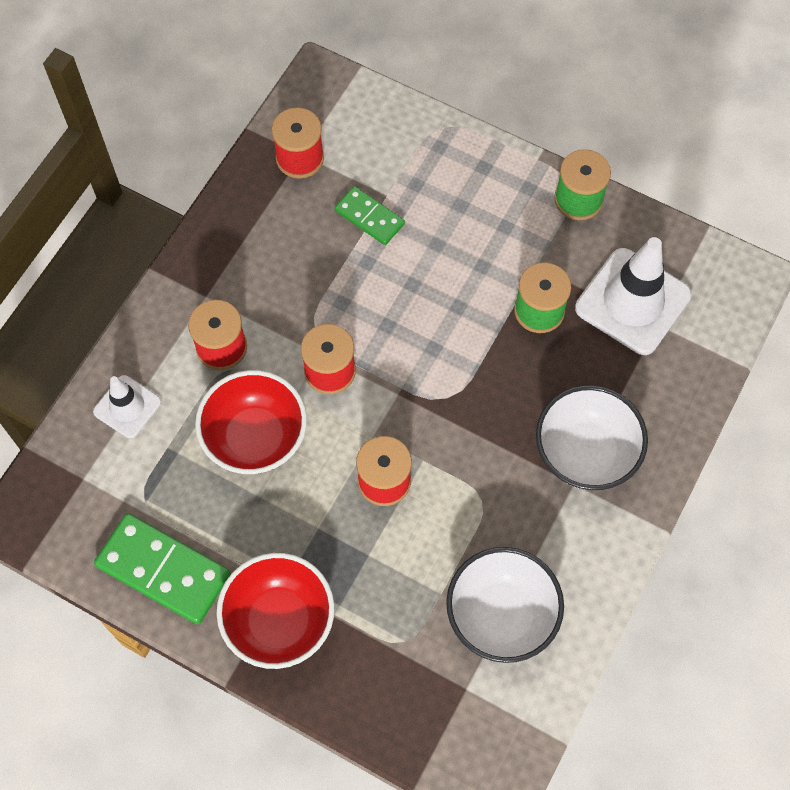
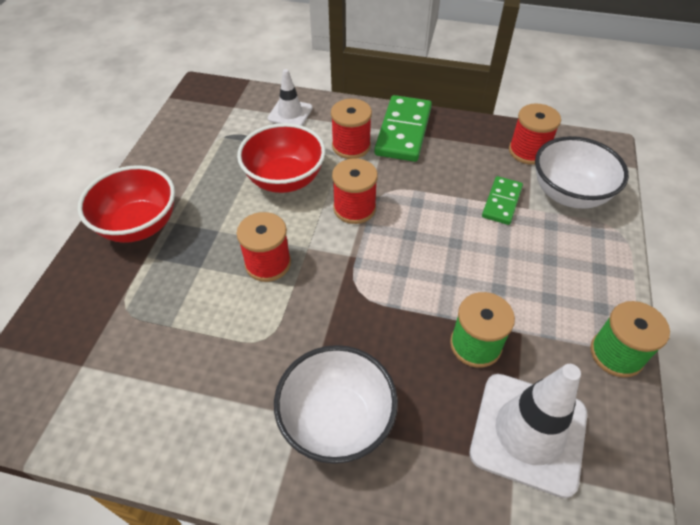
camera: 75 degrees right, 15 degrees down
green domino [94,513,231,624] -> green domino moved to [374,95,432,162]
white bowl [446,547,564,663] -> white bowl moved to [535,136,629,209]

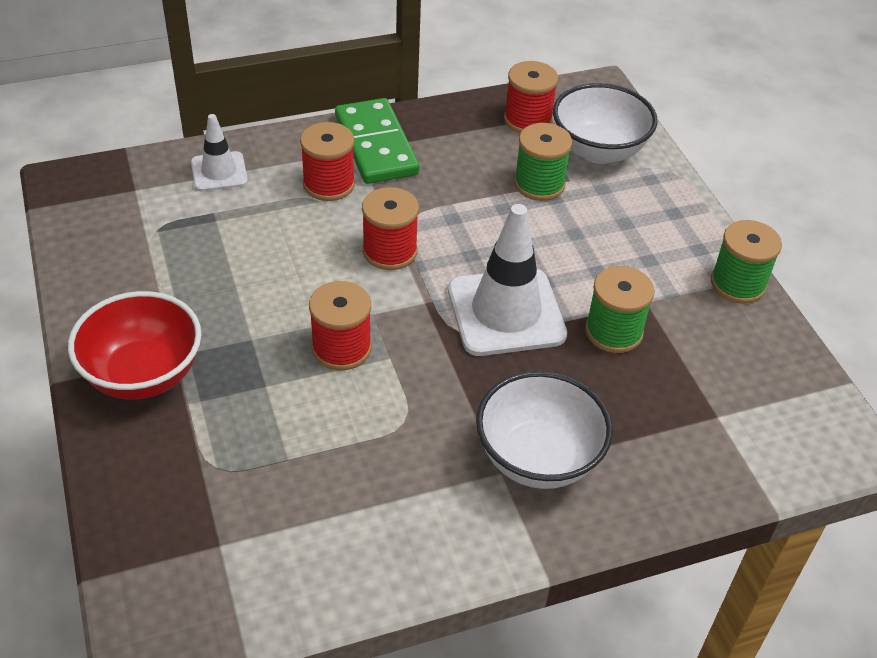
camera: 35 degrees left, 5 degrees down
red bowl [237,123,326,193] -> none
white traffic cone [470,364,587,498] -> white traffic cone moved to [448,204,567,356]
green domino [482,176,523,225] -> green spool [514,123,572,201]

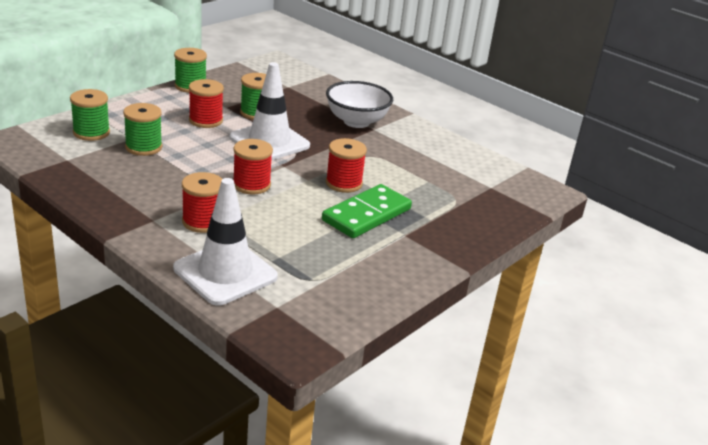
camera: 120 degrees left, 15 degrees down
red bowl [68,291,201,400] -> none
white traffic cone [191,114,248,191] -> white traffic cone [173,178,278,306], size x1.79
green domino [335,98,420,184] -> green domino moved to [322,184,412,238]
red spool [504,61,558,133] -> red spool moved to [189,79,224,128]
white bowl [553,83,657,164] -> green spool [70,89,110,141]

